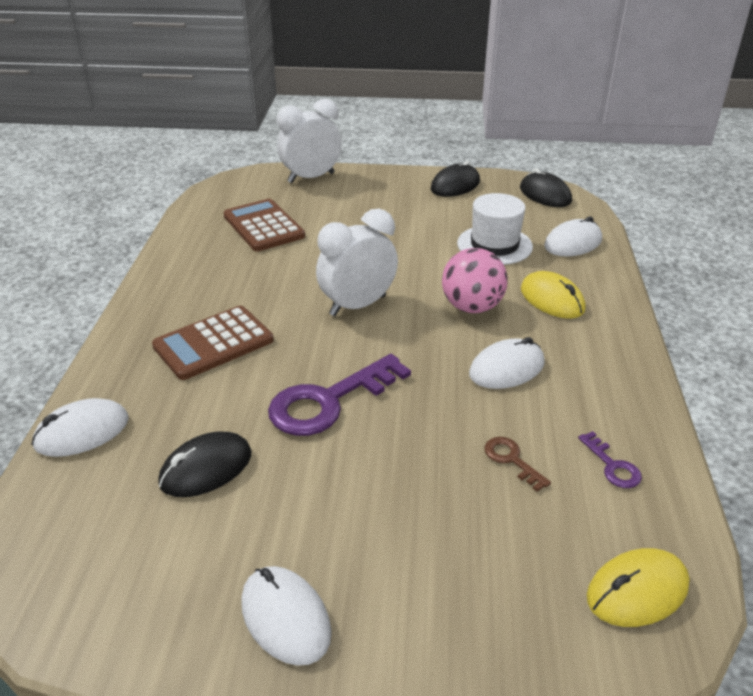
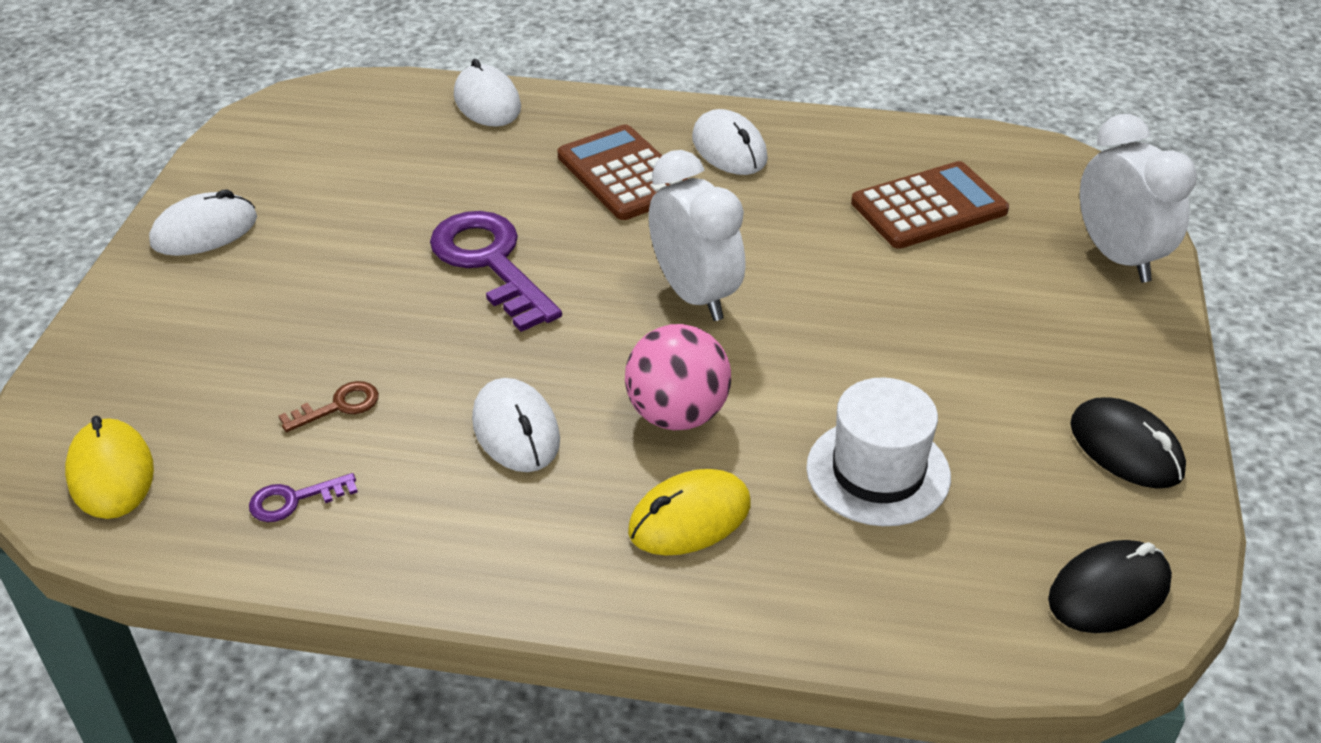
camera: 95 degrees right, 5 degrees up
black mouse [158,432,252,497] -> none
white mouse [544,216,602,256] -> white mouse moved to [692,109,768,175]

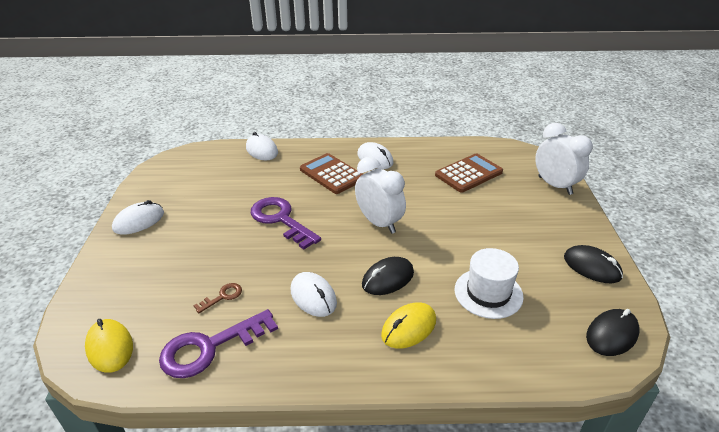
camera: 10 degrees left, 5 degrees down
purple key [249,473,358,522] -> purple key [159,309,278,378], size x2.16
pink ball [625,324,731,430] -> black mouse [362,257,414,295]

